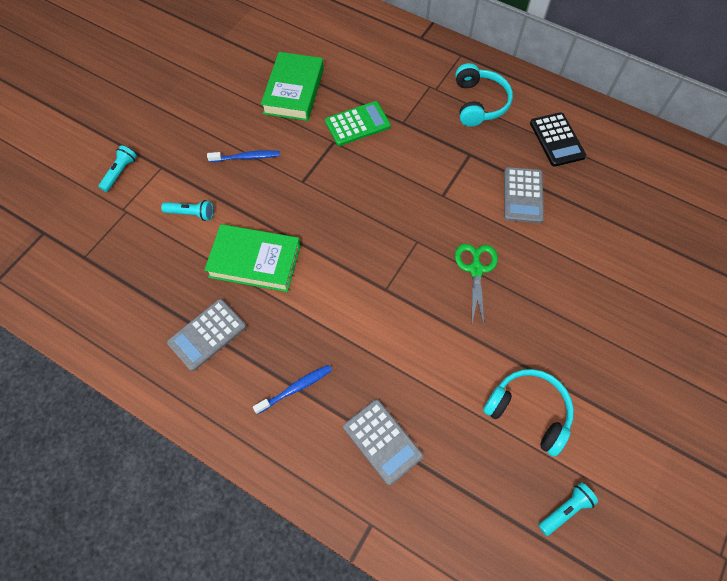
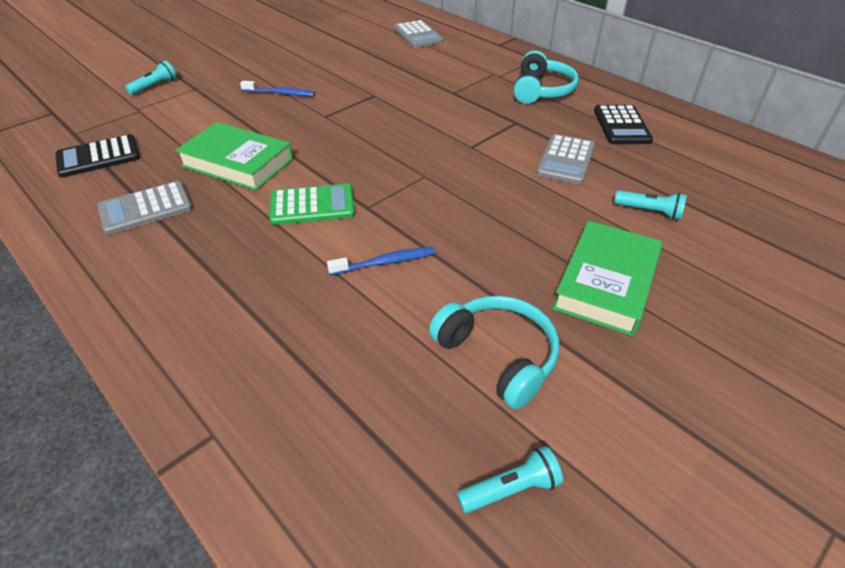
camera: 15 degrees right, 20 degrees down
turquoise flashlight [161,200,214,221] -> turquoise flashlight moved to [614,191,687,220]
blue toothbrush [253,365,332,414] -> blue toothbrush moved to [327,247,435,275]
green book [261,52,324,121] -> green book moved to [552,221,663,336]
green calculator [325,101,391,146] -> green calculator moved to [269,184,355,225]
grey calculator [343,399,423,485] -> grey calculator moved to [394,20,443,48]
green scissors [455,244,498,325] -> none
none -> black calculator [55,134,140,178]

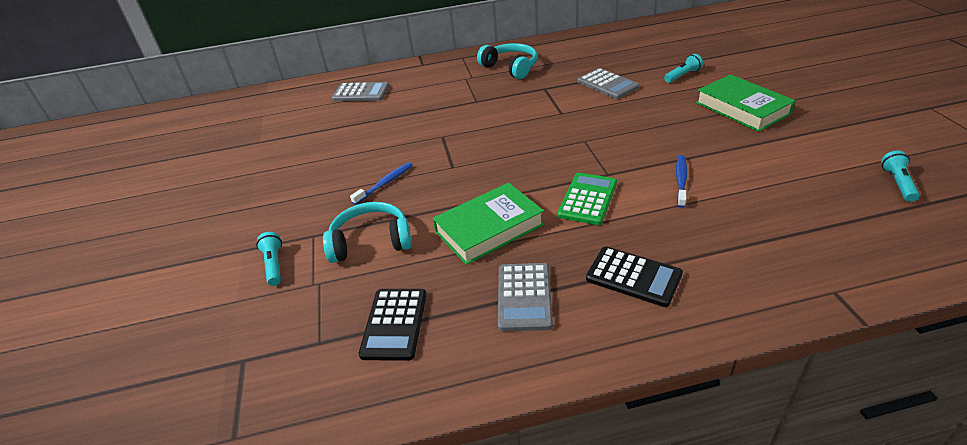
camera: 55 degrees left, 5 degrees down
turquoise headphones [429,296,559,409] -> turquoise headphones moved to [323,202,412,263]
black calculator [594,105,653,144] -> black calculator moved to [586,247,683,307]

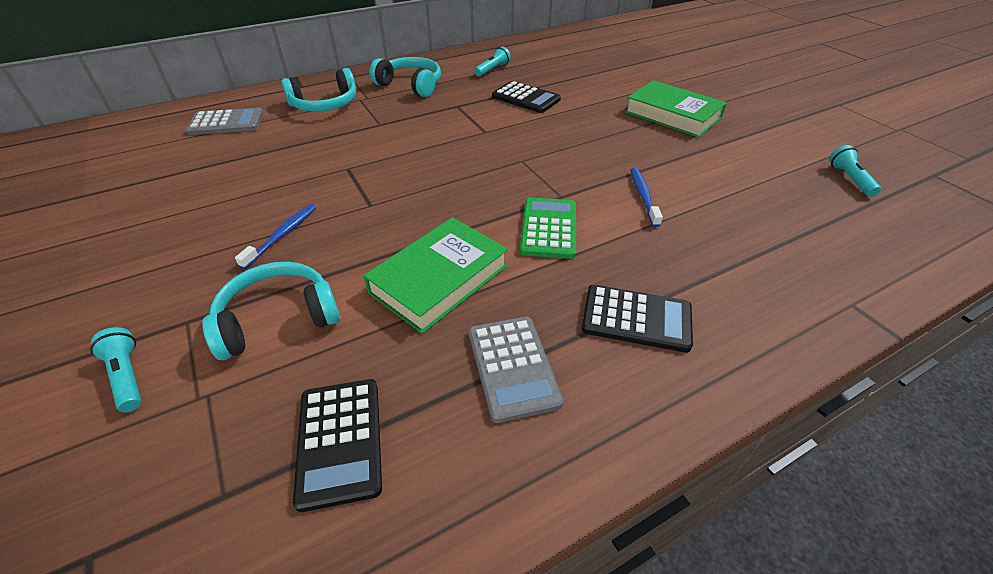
camera: 20 degrees left, 5 degrees up
grey calculator [577,68,639,99] -> black calculator [492,81,561,113]
turquoise flashlight [664,54,703,83] -> turquoise flashlight moved to [474,47,511,77]
none -> turquoise headphones [281,68,356,112]

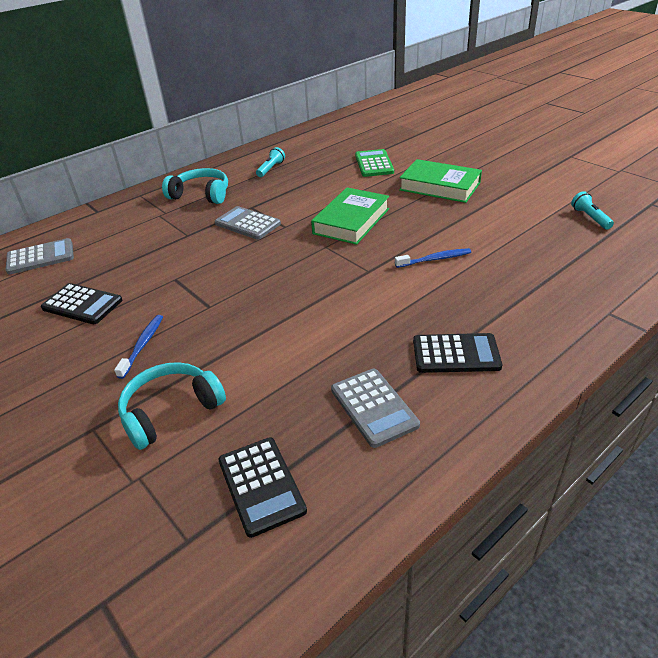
camera: 10 degrees left, 5 degrees down
turquoise flashlight [90,327,142,413] -> none
turquoise headphones [281,68,356,112] -> none
green book [363,217,508,334] -> green book moved to [311,187,389,245]
black calculator [492,81,561,113] -> black calculator moved to [41,283,122,324]
green calculator [520,197,576,259] -> green calculator moved to [355,149,394,177]
blue toothbrush [631,168,663,227] -> blue toothbrush turned 90 degrees clockwise [395,248,471,268]
none -> grey calculator [215,206,281,240]

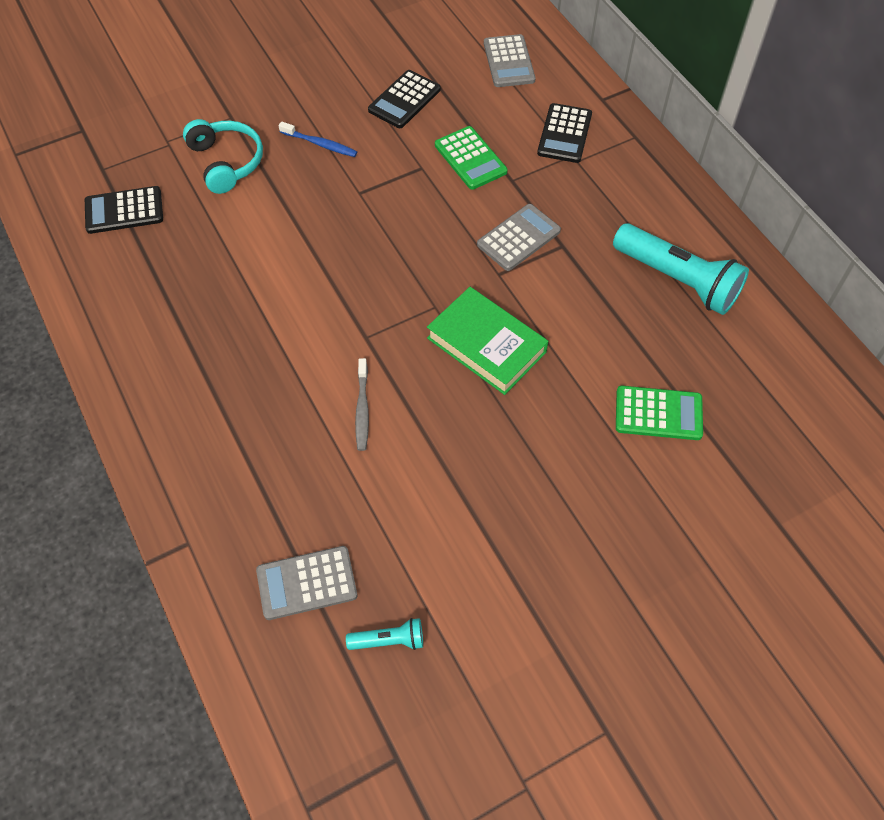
camera: 100 degrees right, 20 degrees up
turquoise headphones [162,168,228,204] -> none
turquoise flashlight [256,147,285,177] -> turquoise flashlight [613,223,749,315], size x2.15
grey calculator [331,369,420,448] -> grey calculator moved to [256,546,358,620]
blue toothbrush [395,248,471,268] -> grey toothbrush [355,358,369,451]
green book [399,159,482,203] -> none
black calculator [413,333,502,373] -> black calculator moved to [537,103,592,163]
none -> green calculator [435,126,508,190]

